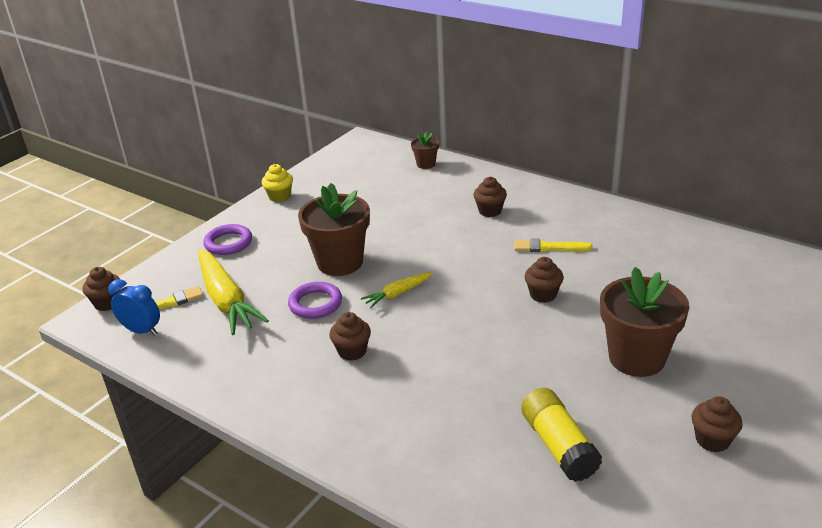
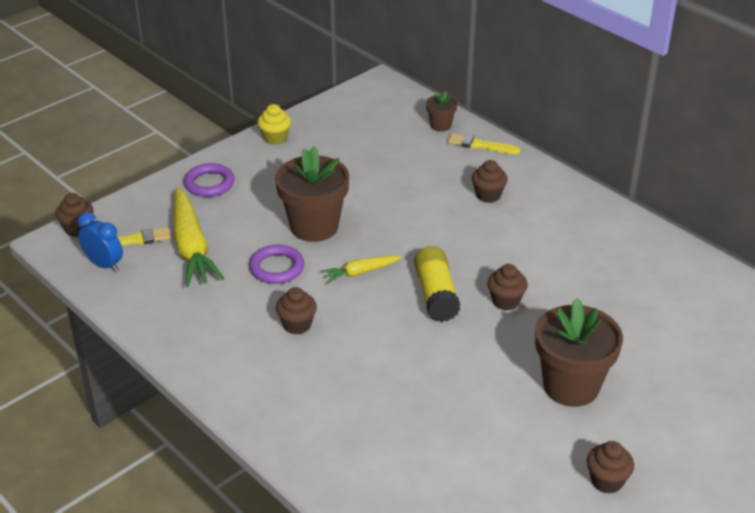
camera: 10 degrees right, 5 degrees up
yellow brush [514,239,593,252] -> yellow brush moved to [447,133,521,154]
yellow glue stick [521,388,602,482] -> yellow glue stick moved to [414,246,460,322]

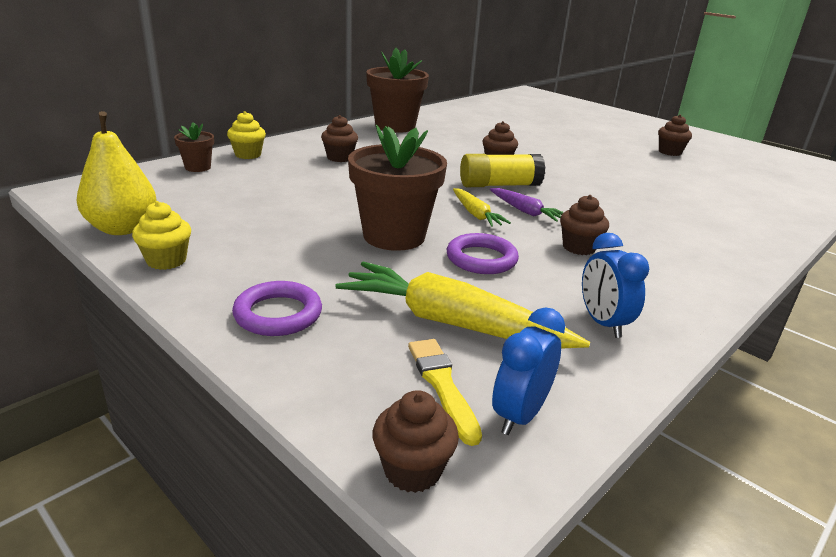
camera: 95 degrees left, 10 degrees down
yellow carrot [174,188,225,287] -> yellow carrot turned 135 degrees counterclockwise [335,262,590,349]
yellow brush [447,133,521,154] -> yellow cupcake [227,111,266,159]
brown flower pot [535,298,623,407] -> brown flower pot moved to [366,48,429,133]
none -> yellow pear [76,111,157,235]
none -> purple carrot [490,188,564,222]
none -> blue clock [582,233,649,338]

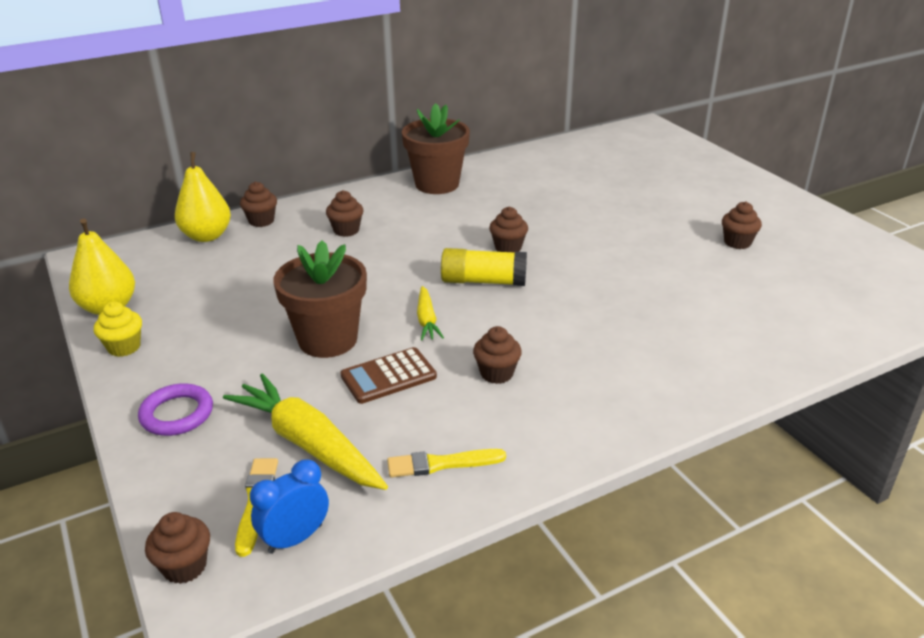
camera: 20 degrees right, 5 degrees up
brown flower pot [174,122,214,172] -> yellow pear [175,152,231,242]
yellow cupcake [227,111,266,159] -> brown cupcake [240,182,277,227]
purple ring [447,233,519,274] -> brown calculator [340,347,437,404]
purple carrot [490,188,564,222] -> none
blue clock [582,233,649,338] -> yellow brush [387,449,506,478]

